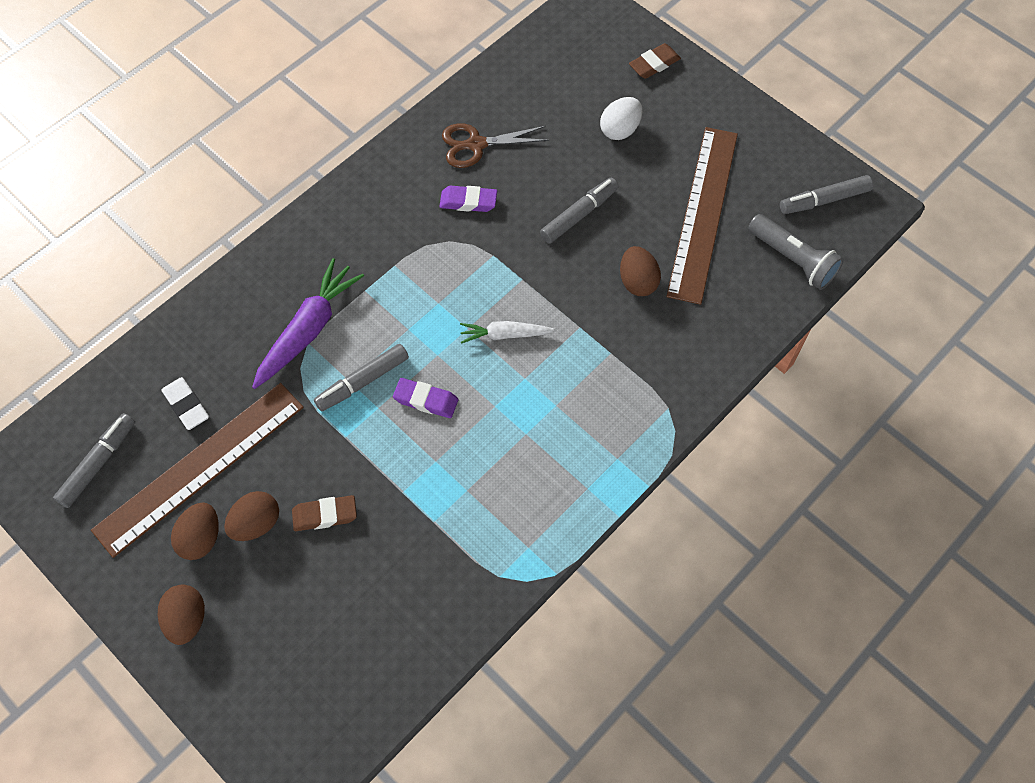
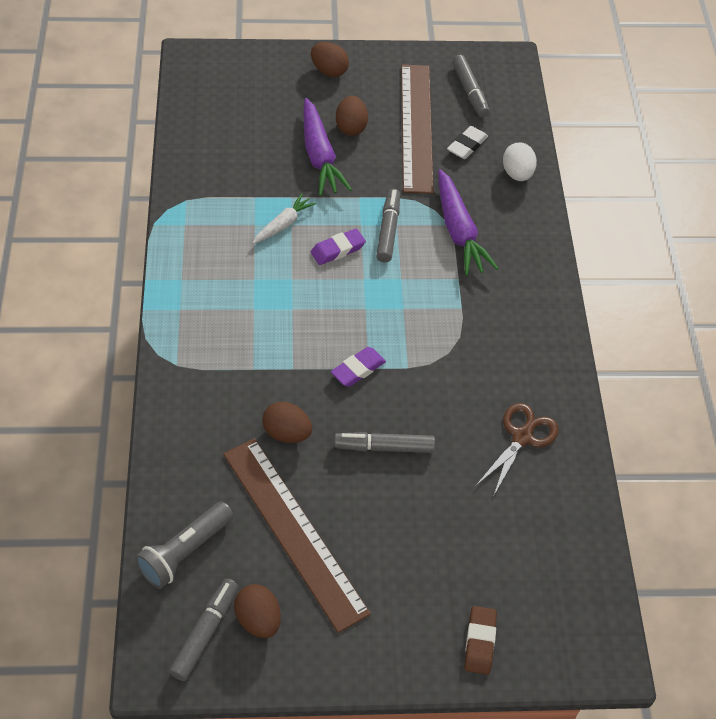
camera: 130 degrees right, 10 degrees down
white eraser [161,377,209,430] -> white eraser turned 60 degrees counterclockwise [447,126,488,159]
brown egg [171,502,219,560] -> brown egg moved to [234,584,281,638]
brown eraser [292,495,357,531] -> purple carrot [304,98,352,196]
purple eraser [439,186,497,212] -> purple eraser moved to [331,347,386,387]
white carrot [460,321,555,344] -> white carrot moved to [253,193,316,244]
grey marker [540,178,618,244] -> grey marker turned 90 degrees clockwise [334,432,435,453]
white egg [600,97,642,140] -> white egg moved to [503,142,537,181]
grey flashlight [748,214,844,290] -> grey flashlight turned 45 degrees counterclockwise [135,501,234,589]

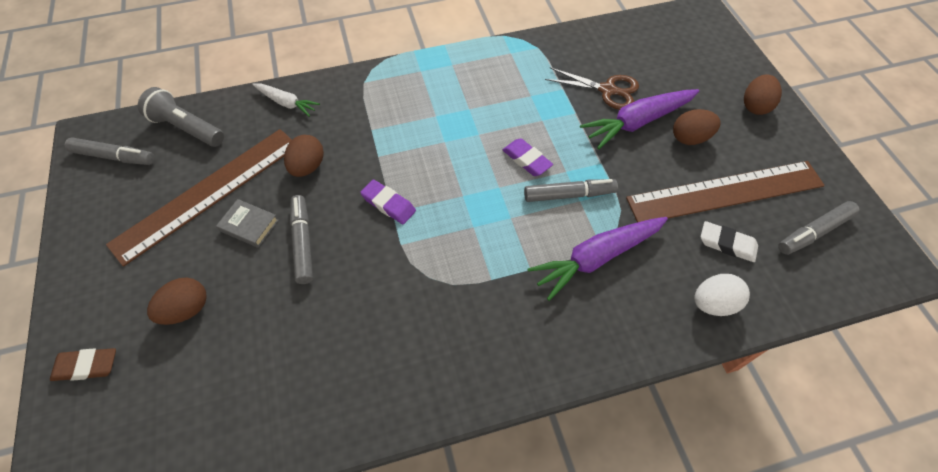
camera: 80 degrees right, 5 degrees up
brown egg [234,584,281,638] -> brown egg moved to [147,277,207,325]
white carrot [253,193,316,244] -> white carrot moved to [252,83,320,117]
brown scissors [477,403,559,497] -> brown scissors moved to [545,68,639,110]
none -> grey book [216,199,279,248]

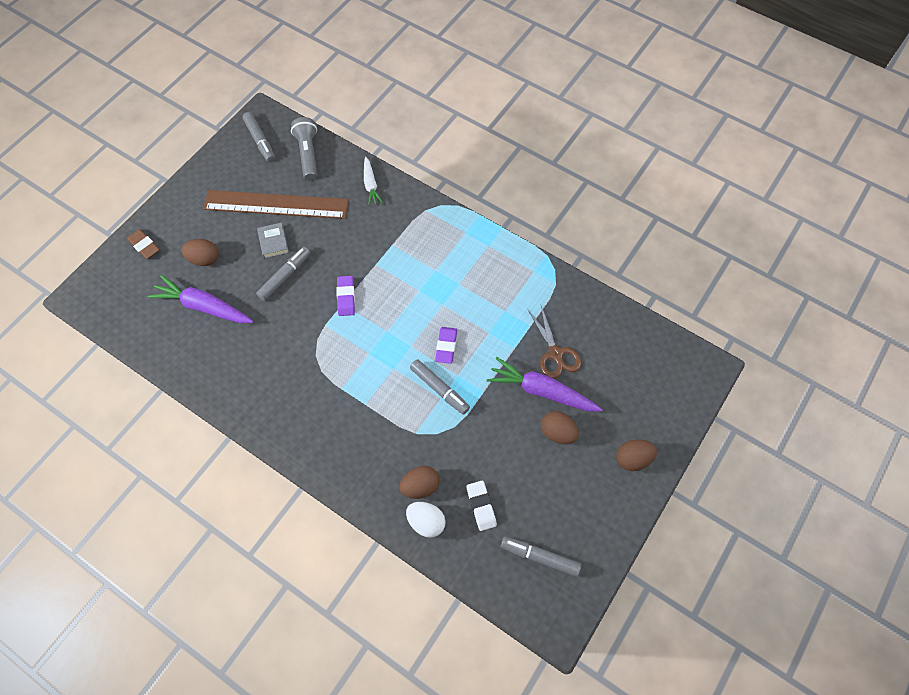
camera: 50 degrees right, 5 degrees up
brown egg [284,135,324,177] -> brown egg moved to [399,466,439,499]
purple carrot [528,217,668,301] -> purple carrot moved to [148,275,253,323]
brown ruler [626,161,825,222] -> none

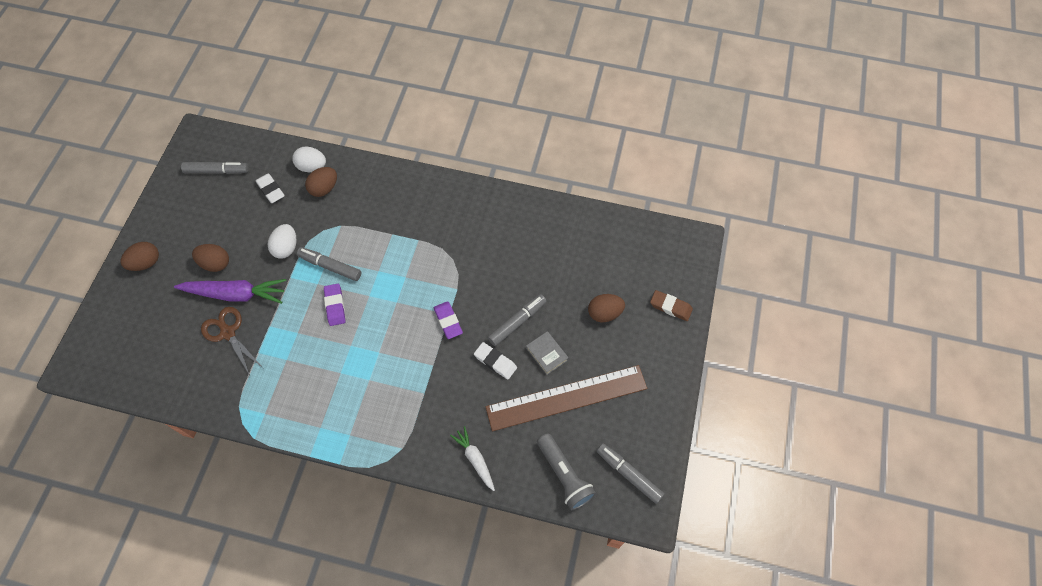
camera: 160 degrees right, 0 degrees up
purple carrot [148,275,253,323] -> none
grey marker [256,247,310,301] -> grey marker turned 150 degrees counterclockwise [488,294,546,346]
none -> white egg [268,224,297,259]
none -> white eraser [474,342,517,380]

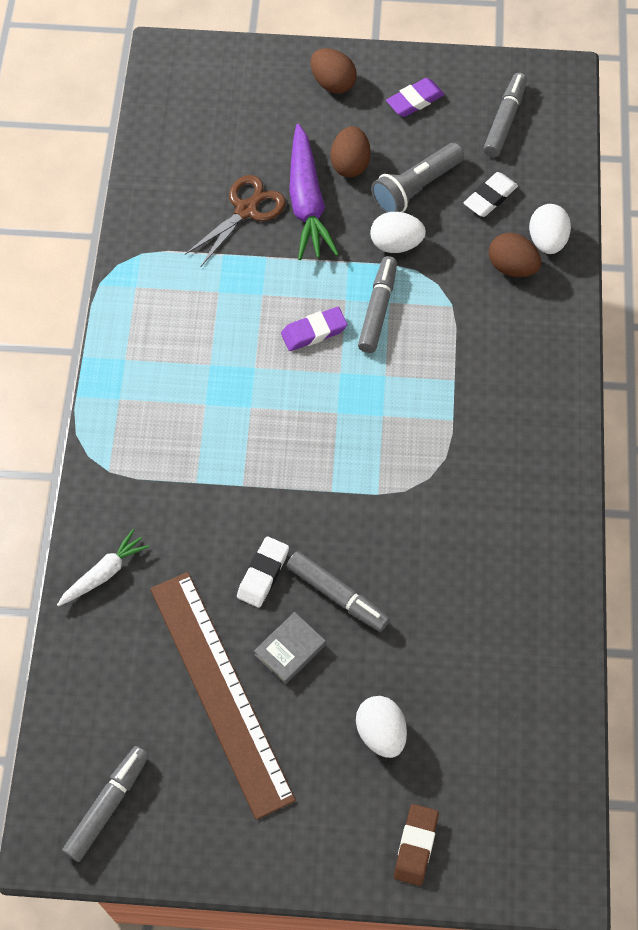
camera: 80 degrees right, 0 degrees up
grey marker [181,162,249,174] -> grey marker turned 150 degrees counterclockwise [483,73,527,157]
purple eraser [434,301,463,339] -> purple eraser moved to [386,78,444,117]
grey flashlight [537,433,596,510] -> grey flashlight moved to [371,143,464,213]
brown egg [588,294,625,322] -> white egg [356,696,407,758]

